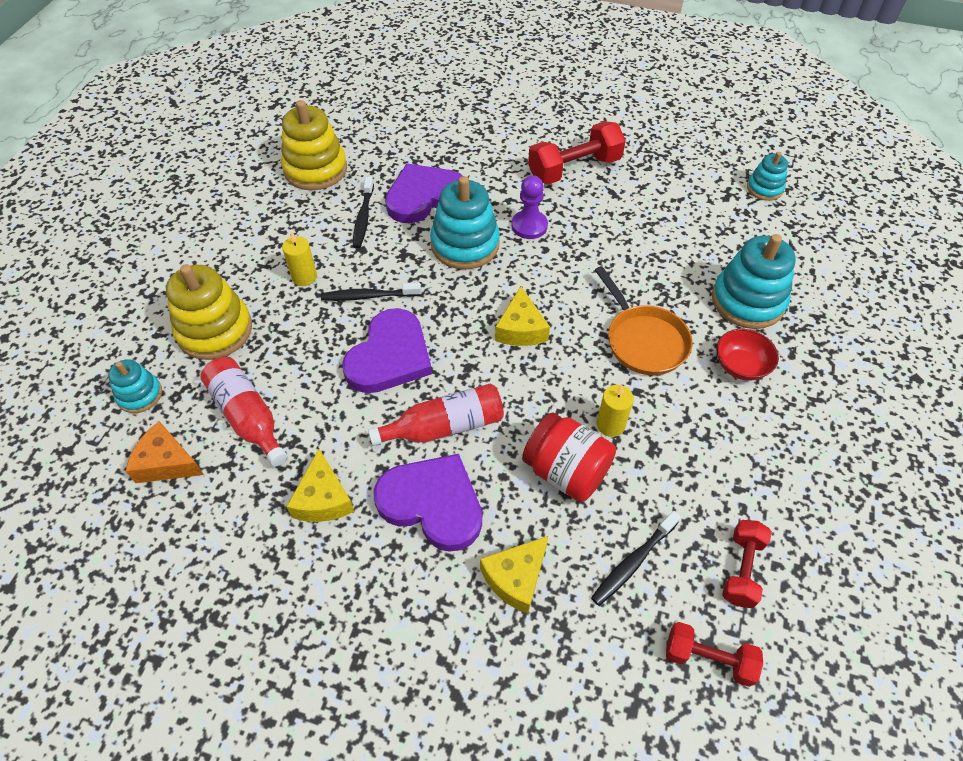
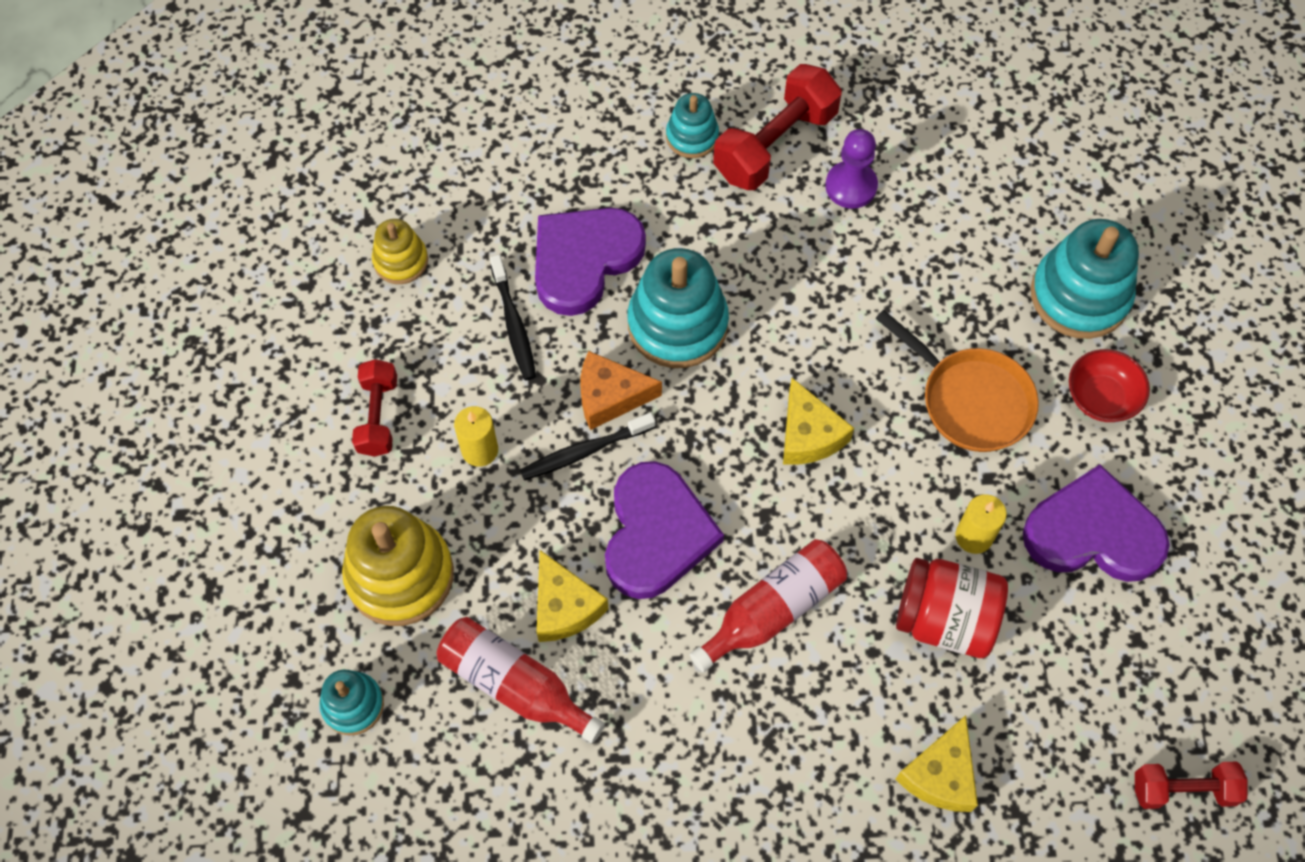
camera: 20 degrees left, 10 degrees up
orange cheese [126,421,204,483] -> orange cheese moved to [581,351,662,430]
yellow stacking toy [281,100,347,190] -> yellow stacking toy [372,219,428,284], size x0.56
yellow cheese [286,449,354,522] -> yellow cheese moved to [537,550,608,642]
purple heart [374,454,482,552] -> purple heart moved to [1023,465,1170,582]
purple pawn [512,175,548,239] -> purple pawn moved to [825,129,878,209]
black toothbrush [591,511,681,606] -> none
red dumbbell [722,520,772,608] -> red dumbbell moved to [352,359,397,457]
turquoise stacking toy [747,152,788,201] -> turquoise stacking toy moved to [666,93,719,158]

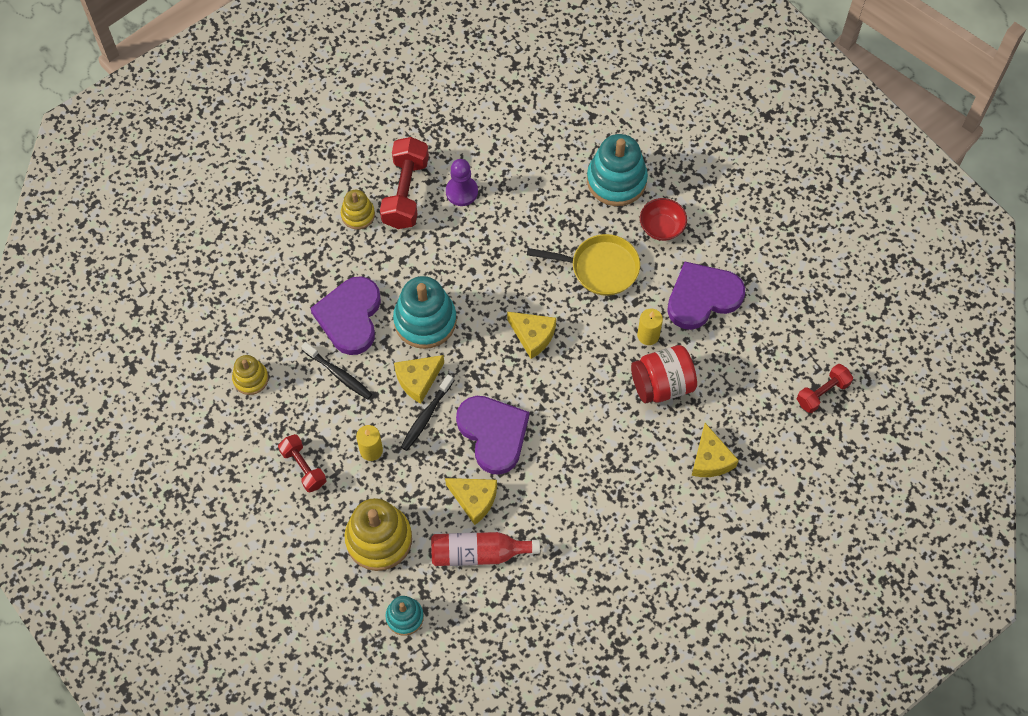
camera: 35 degrees left, 0 degrees up
orange cheese [581,351,662,430] -> yellow cheese [394,355,444,404]
turquoise stacking toy [666,93,719,158] -> yellow stacking toy [341,190,375,229]
red bottle [690,539,847,672] -> none
orange pan [875,310,1039,452] -> yellow pan [527,234,640,296]

